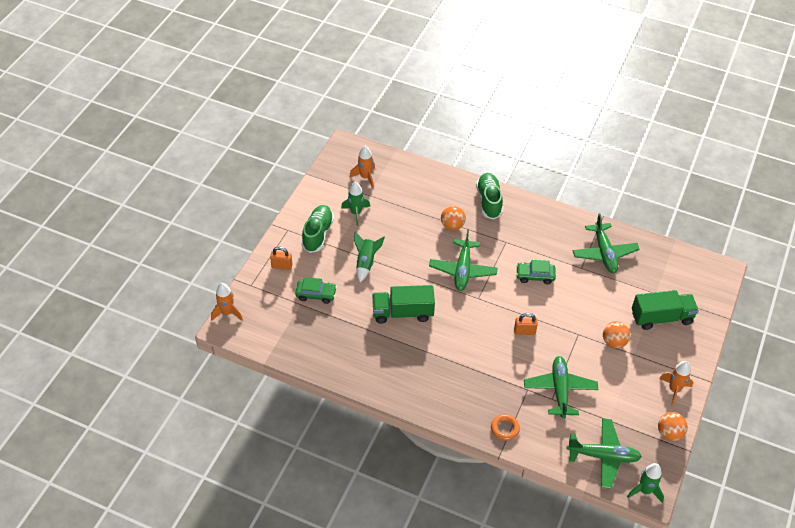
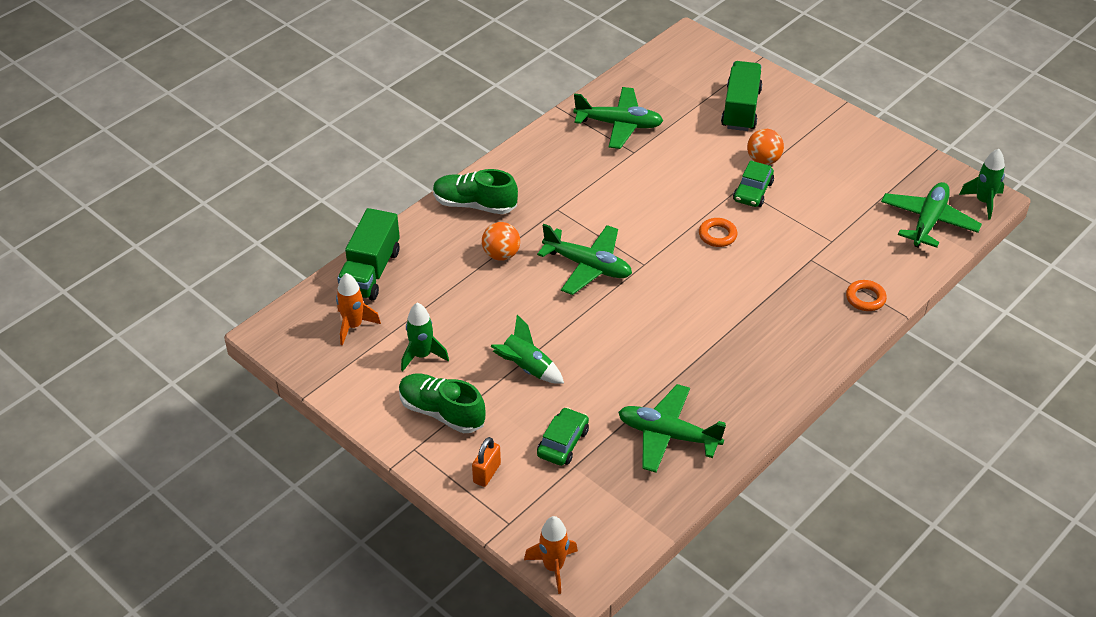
camera: 70 degrees left, 5 degrees down
green truck [372,285,435,324] -> green truck moved to [337,208,400,301]
orange padlock [514,313,538,335] -> orange ring [699,218,737,247]
green car [516,260,556,284] -> green car moved to [733,160,774,207]
green plane [524,356,598,419] -> green plane moved to [618,384,726,473]
orange ball [658,412,688,441] -> none
orange rocket [659,361,693,406] -> none

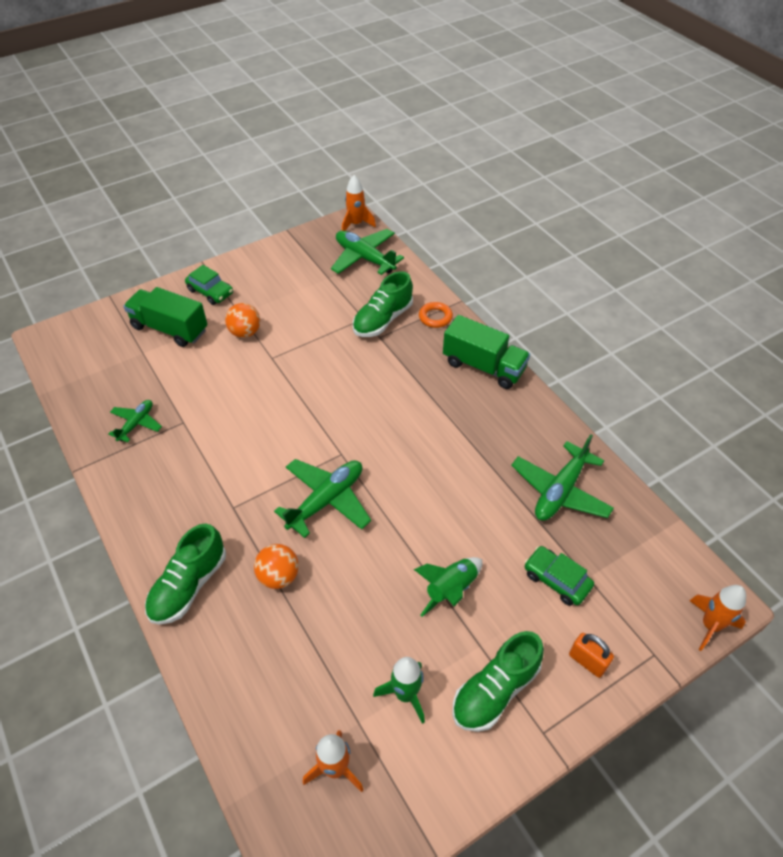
camera: 75 degrees left, 5 degrees up
green truck [337,208,400,301] -> green truck moved to [443,315,530,389]
green plane [573,87,663,149] -> green plane [108,400,162,443], size x0.58
orange ring [699,218,737,247] -> none
green car [733,160,774,207] -> green car moved to [185,265,233,305]
green rocket [959,149,1005,219] -> orange rocket [342,175,376,231]
none -> green shoe [353,271,413,337]

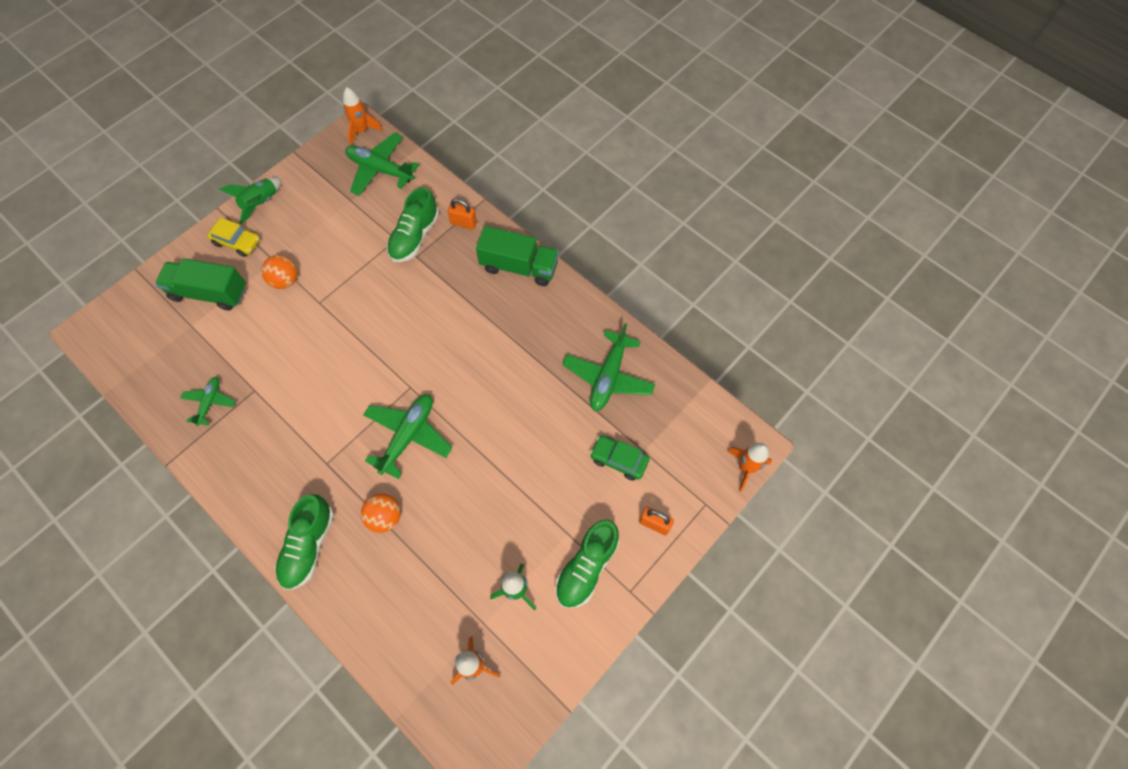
camera: 15 degrees left, 15 degrees up
green car [185,265,233,305] -> yellow car [207,218,260,257]
green rocket [414,557,482,617] -> green rocket moved to [219,177,282,224]
orange ring [419,302,453,328] -> orange padlock [448,198,477,230]

